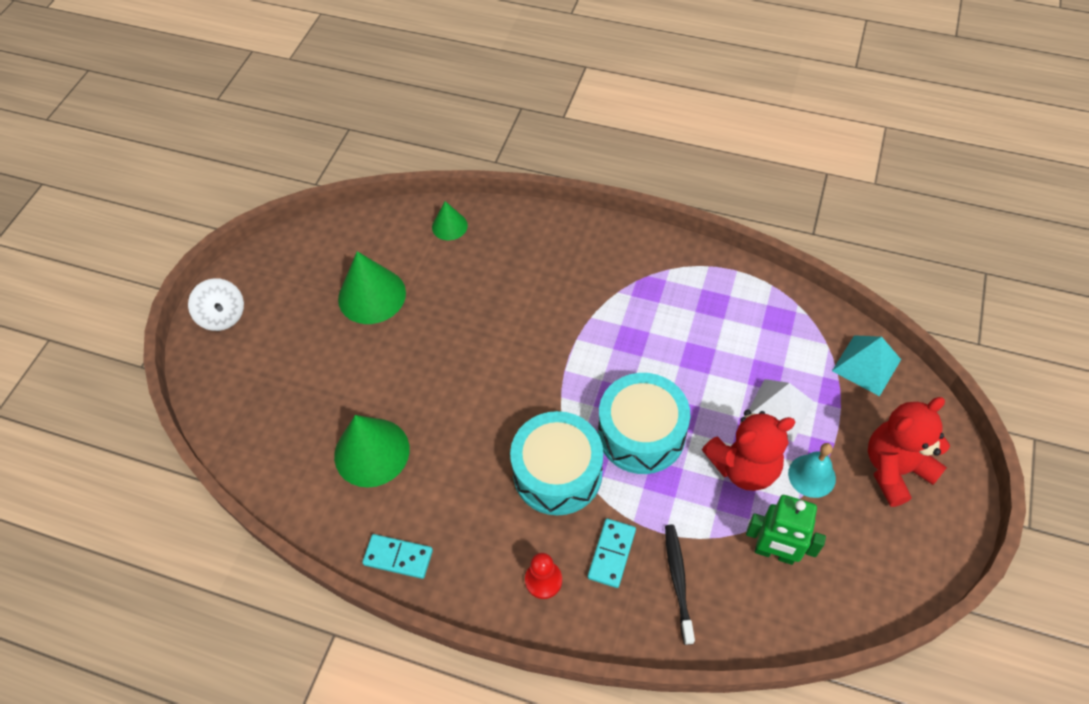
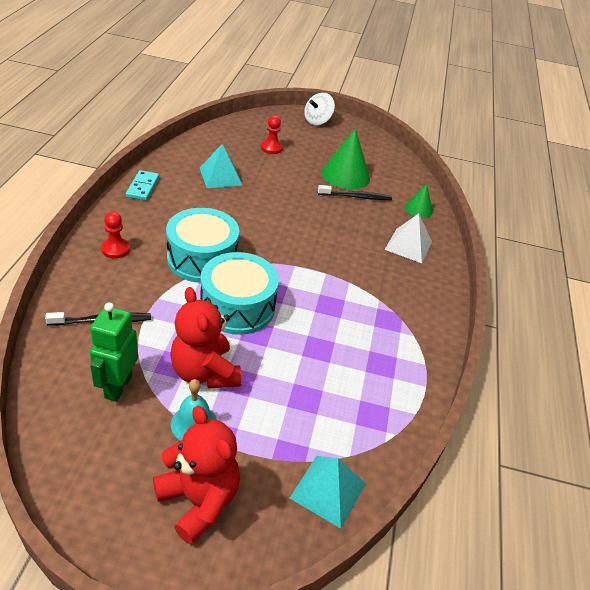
camera: 75 degrees right, 15 degrees down
green cone [334,415,410,488] -> turquoise pyramid [200,144,243,188]
turquoise domino [588,519,636,588] -> none
white pyramid [749,379,813,442] -> white pyramid moved to [385,213,432,263]
none -> red pawn [261,116,283,154]
none -> black toothbrush [318,185,392,200]

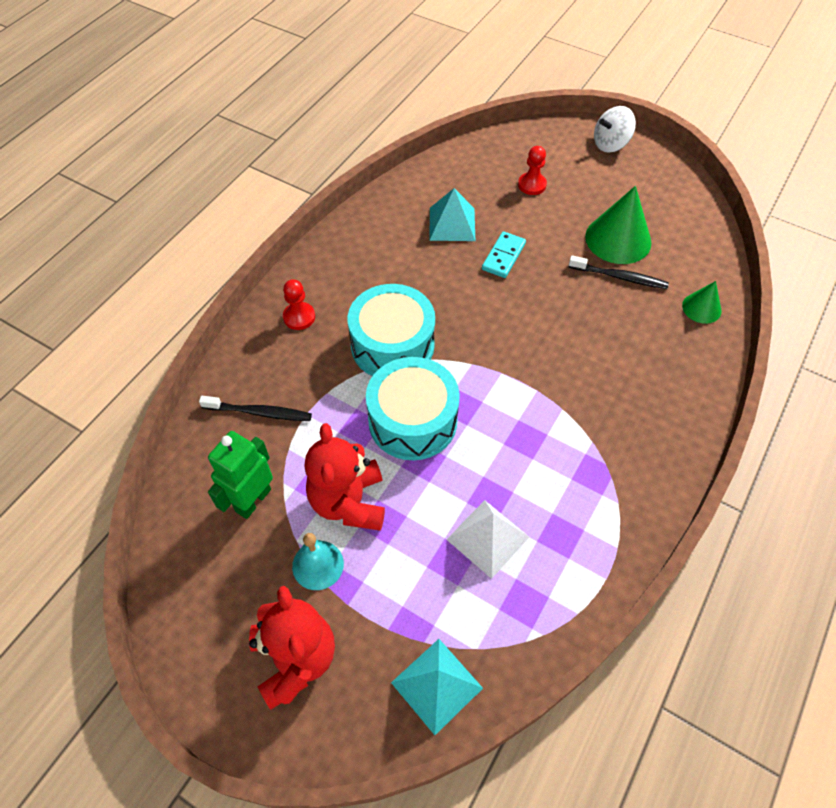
camera: 25 degrees right, 15 degrees up
turquoise domino [126,170,159,201] -> turquoise domino moved to [482,231,526,278]
white pyramid [385,213,432,263] -> white pyramid moved to [446,500,529,579]

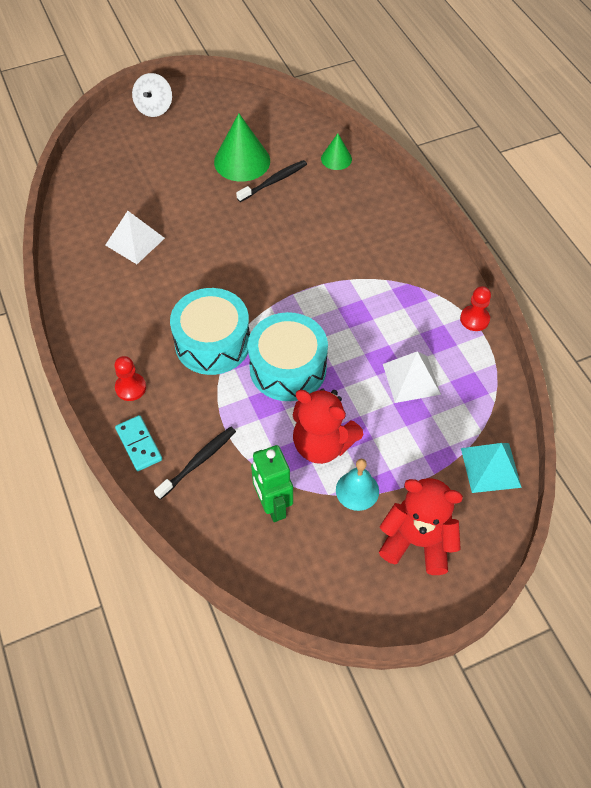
camera: 55 degrees left, 0 degrees up
turquoise pyramid [429,188,475,241] -> white pyramid [105,211,165,264]
turquoise domino [482,231,526,278] -> turquoise domino moved to [115,415,162,471]
red pawn [518,146,547,195] -> red pawn moved to [460,286,491,331]

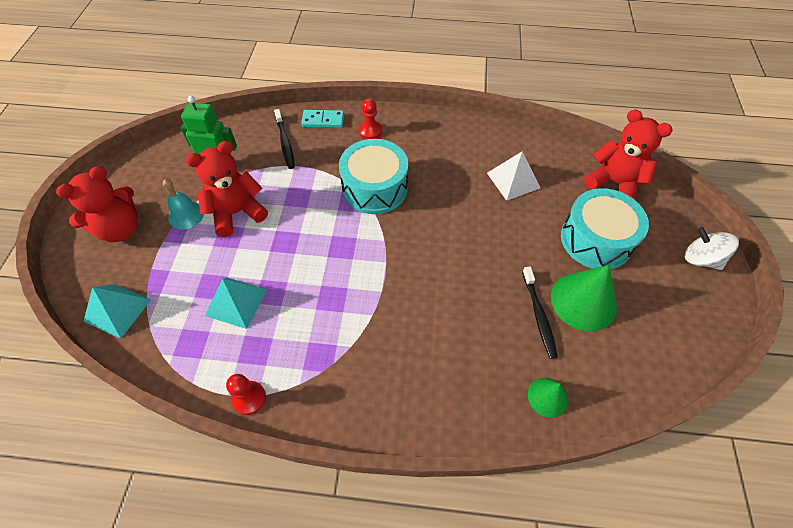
camera: 120 degrees right, 0 degrees up
turquoise drum [248,312,328,401] -> turquoise drum moved to [561,188,649,269]
white pyramid [383,351,441,403] -> turquoise pyramid [205,278,267,329]
none -> red teddy bear [584,109,673,200]

